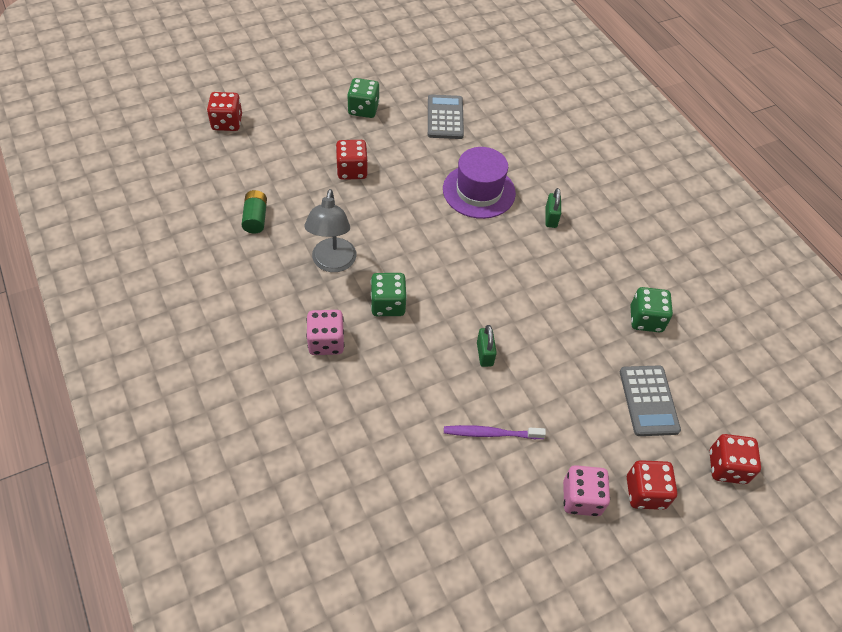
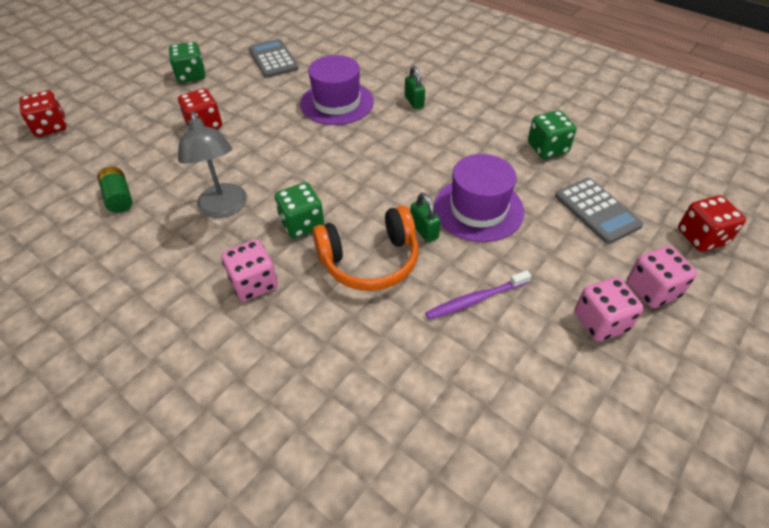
camera: 20 degrees left, 5 degrees down
red dice [627,460,677,510] -> pink dice [627,246,697,308]
none -> orange headphones [313,205,419,291]
none -> purple hat [434,154,524,242]

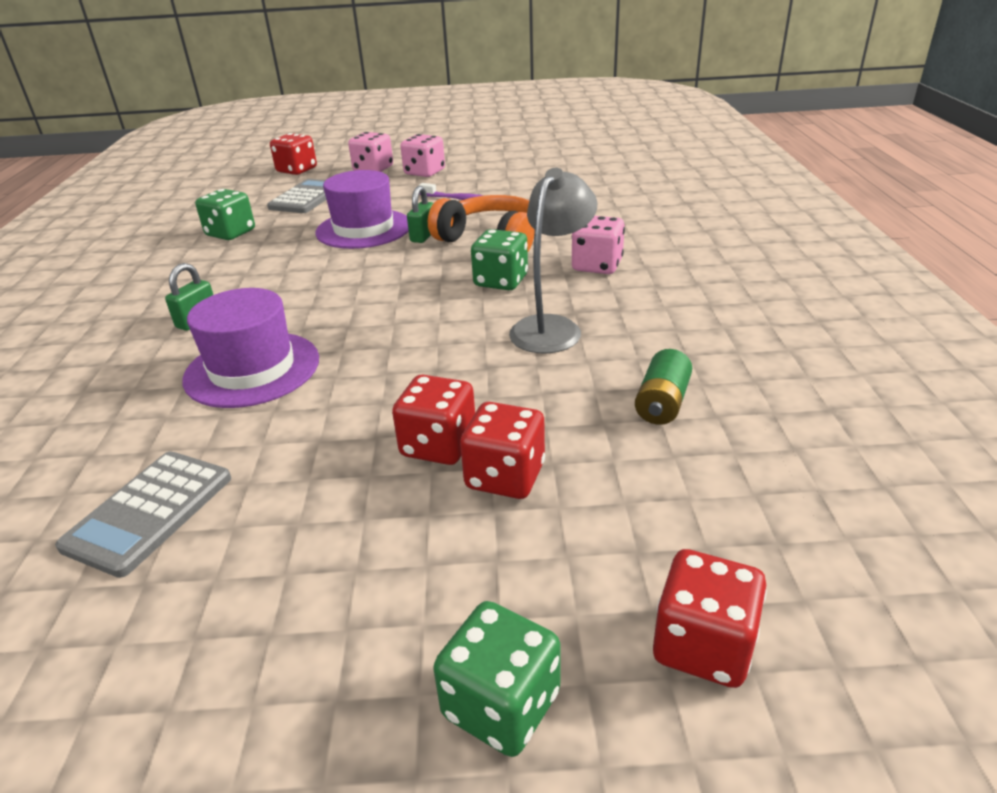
camera: 130 degrees left, 15 degrees down
green dice [169,42,205,83] -> green dice moved to [433,601,561,757]
none -> red dice [460,402,545,499]

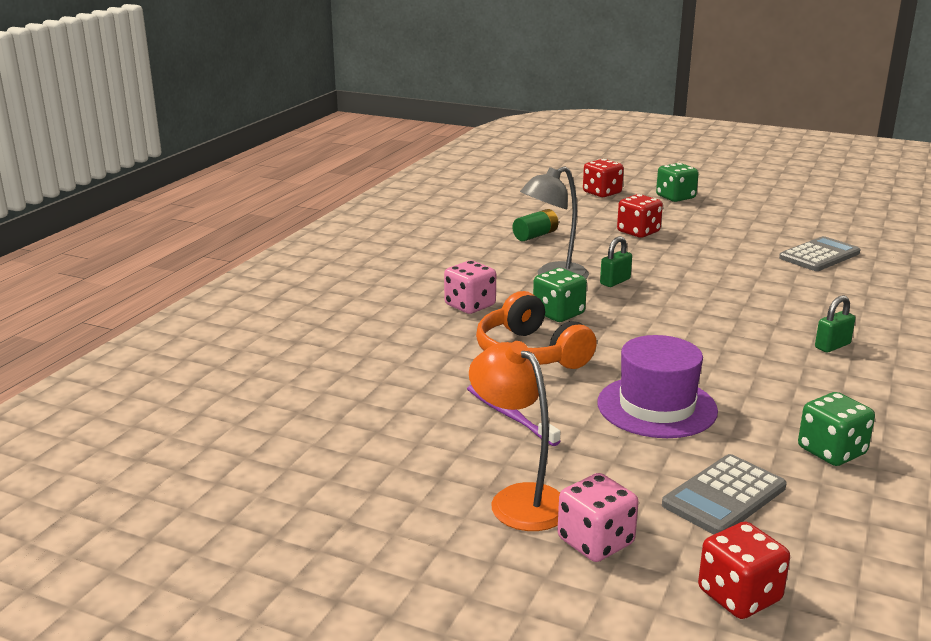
camera: 155 degrees left, 10 degrees down
purple hat [182,288,319,408] -> none
red dice [392,375,475,465] -> none
pink dice [400,134,445,177] -> orange lamp [469,341,560,531]
green padlock [407,186,433,243] -> green padlock moved to [600,236,632,287]

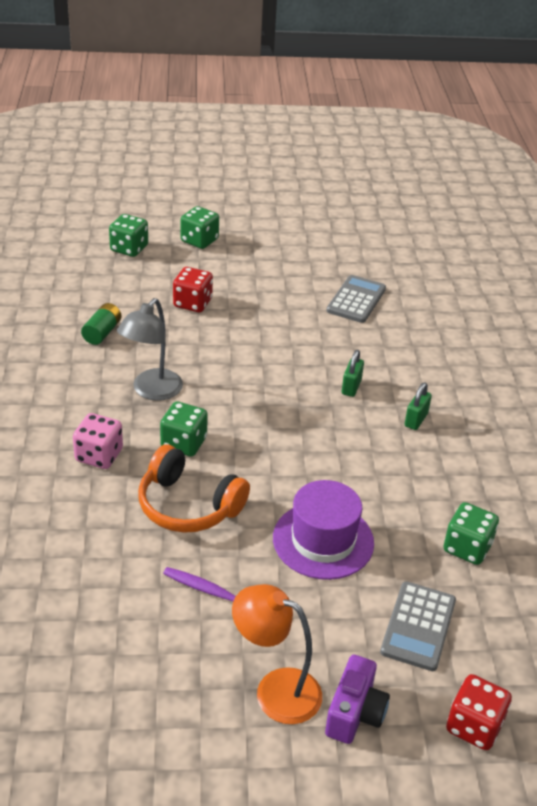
camera: 30 degrees left, 15 degrees up
pink dice [557,473,639,562] -> purple camera [325,655,390,744]
red dice [583,159,624,197] -> green dice [109,214,148,257]
green padlock [600,236,632,287] -> green padlock moved to [342,350,364,397]

